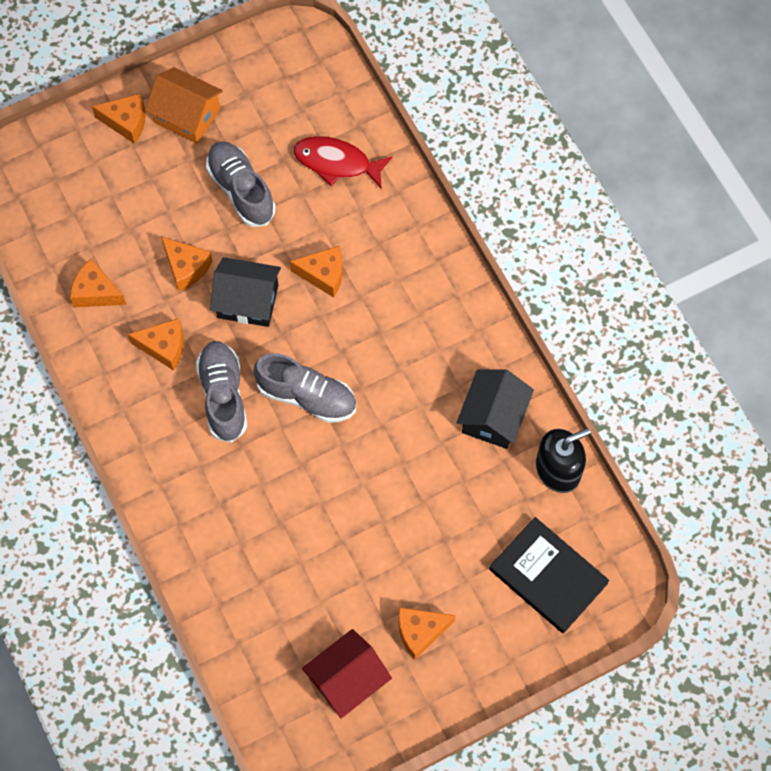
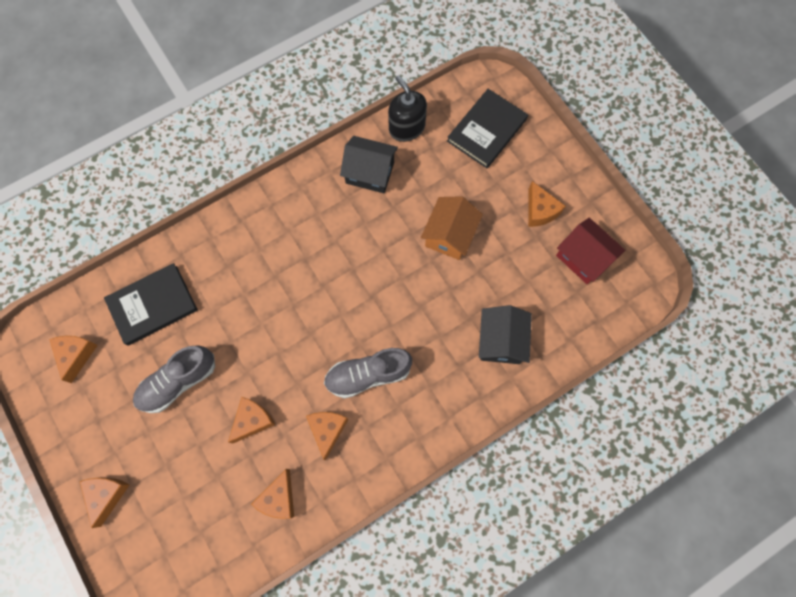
camera: 95 degrees left, 5 degrees up
orange house [145,67,223,144] -> orange house moved to [421,196,483,260]
black house [210,257,281,327] -> black house moved to [479,305,532,364]
grey shoe [253,353,356,423] -> none
orange cheese [289,246,343,297] -> orange cheese moved to [49,336,98,383]
red fish [293,136,392,189] -> black book [104,263,198,346]

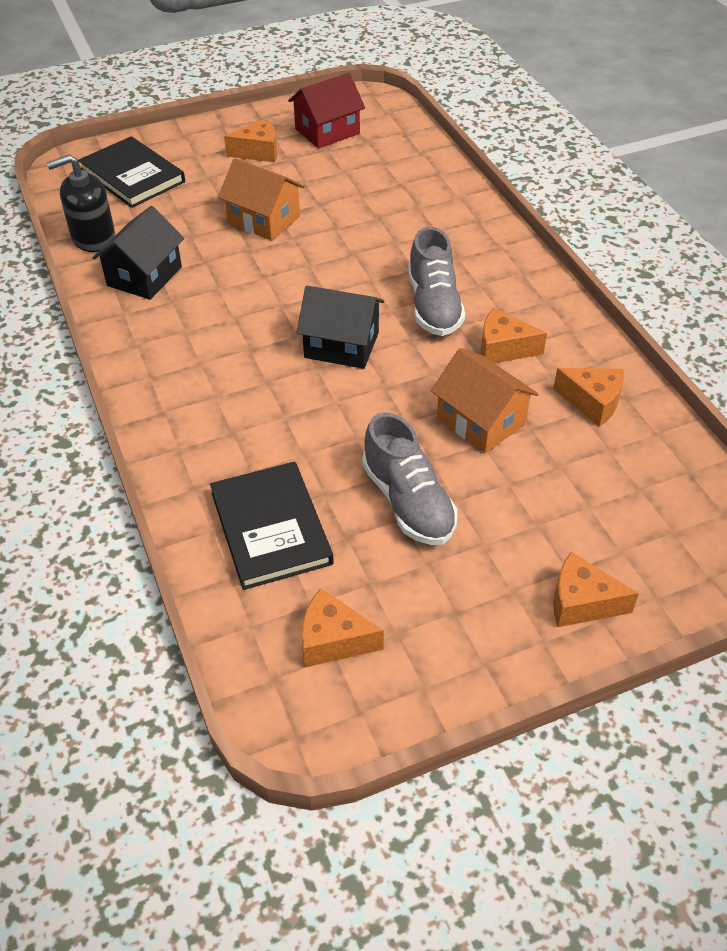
camera: 80 degrees left, 25 degrees down
orange cheese [228,397,275,443] -> orange house [431,348,538,453]
black house [479,305,532,364] -> black house moved to [296,286,384,369]

